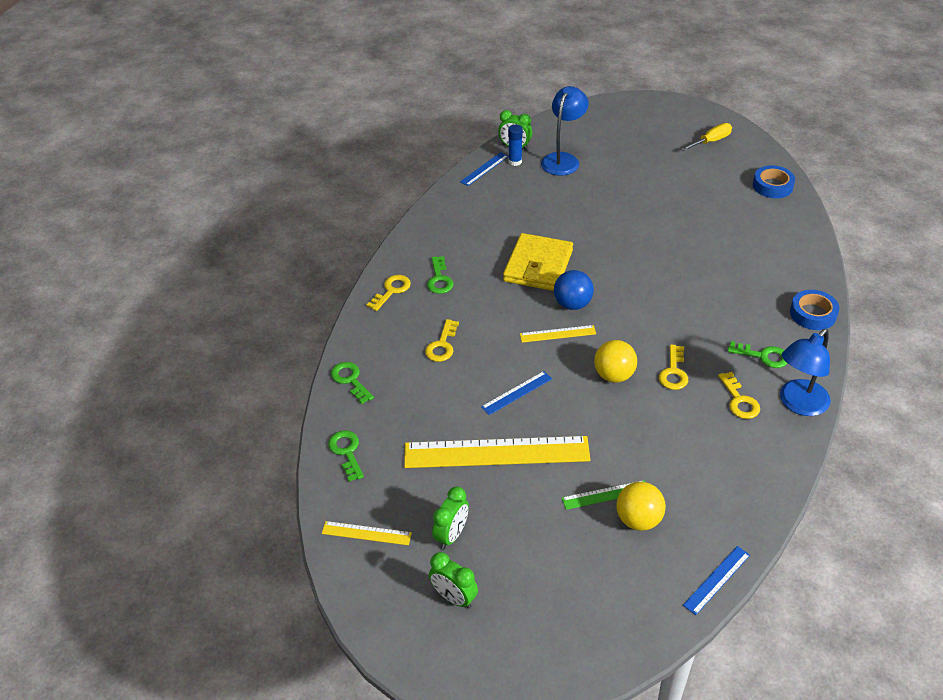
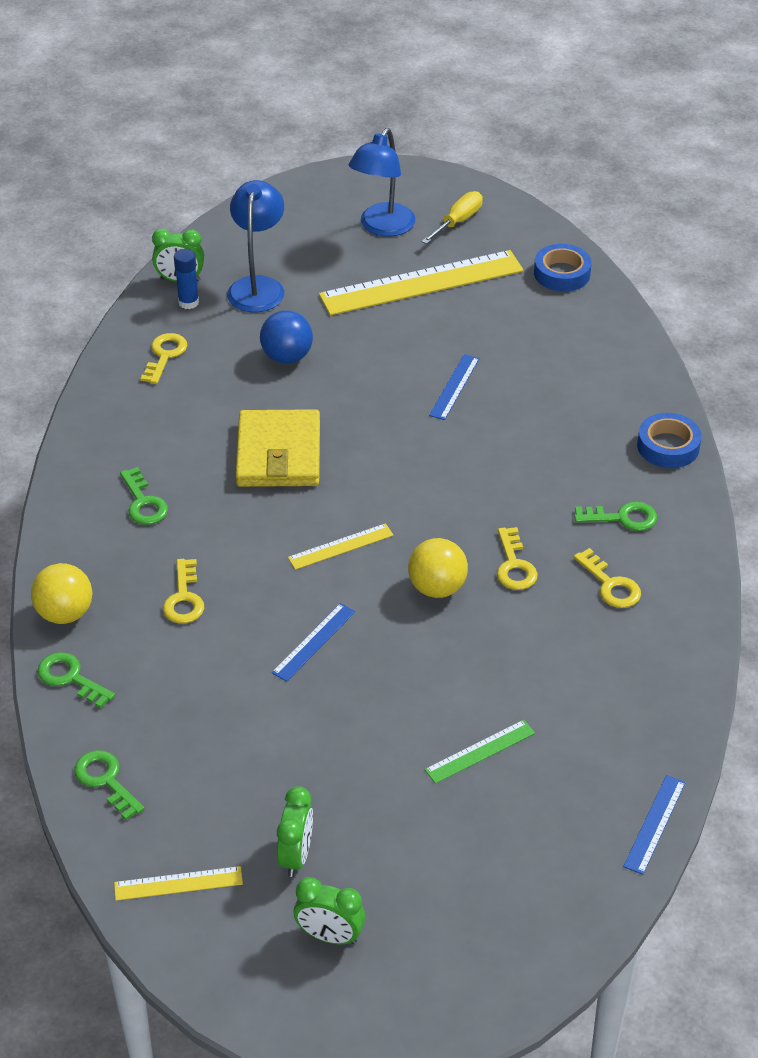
camera: 20 degrees left, 0 degrees up
yellow key [366,275,411,311] -> yellow key moved to [140,333,187,384]
yellow ruler [404,436,590,468] -> yellow ruler moved to [319,250,524,315]
blue ruler [460,152,509,186] -> blue ruler moved to [429,354,480,420]
blue ball [554,270,594,310] -> blue ball moved to [260,311,313,364]
yellow ball [616,482,666,531] -> yellow ball moved to [31,563,92,624]
blue lamp [780,329,831,416] -> blue lamp moved to [349,128,415,237]

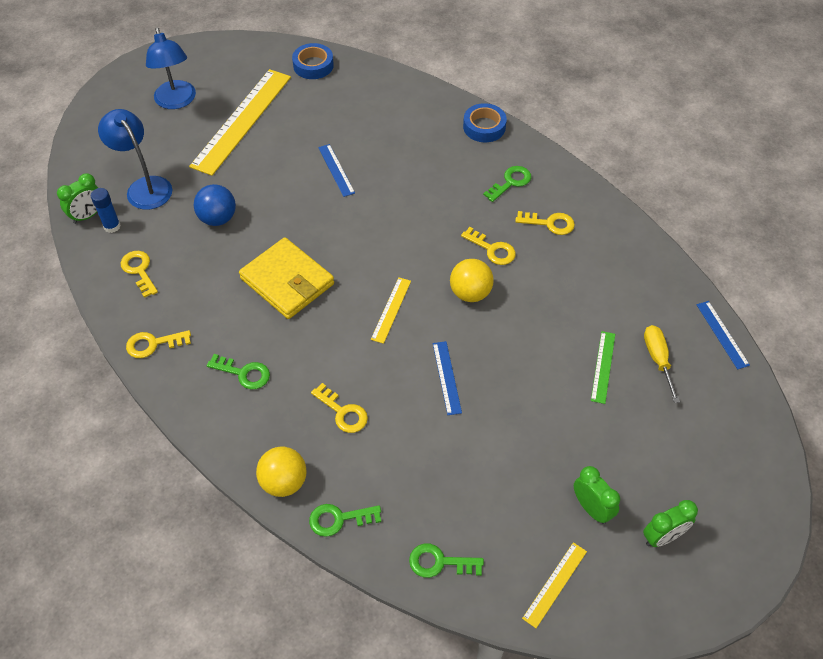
camera: 45 degrees left, 10 degrees up
yellow screwdriver [422,191,483,244] -> yellow screwdriver moved to [644,325,680,403]
none -> yellow key [126,330,191,358]

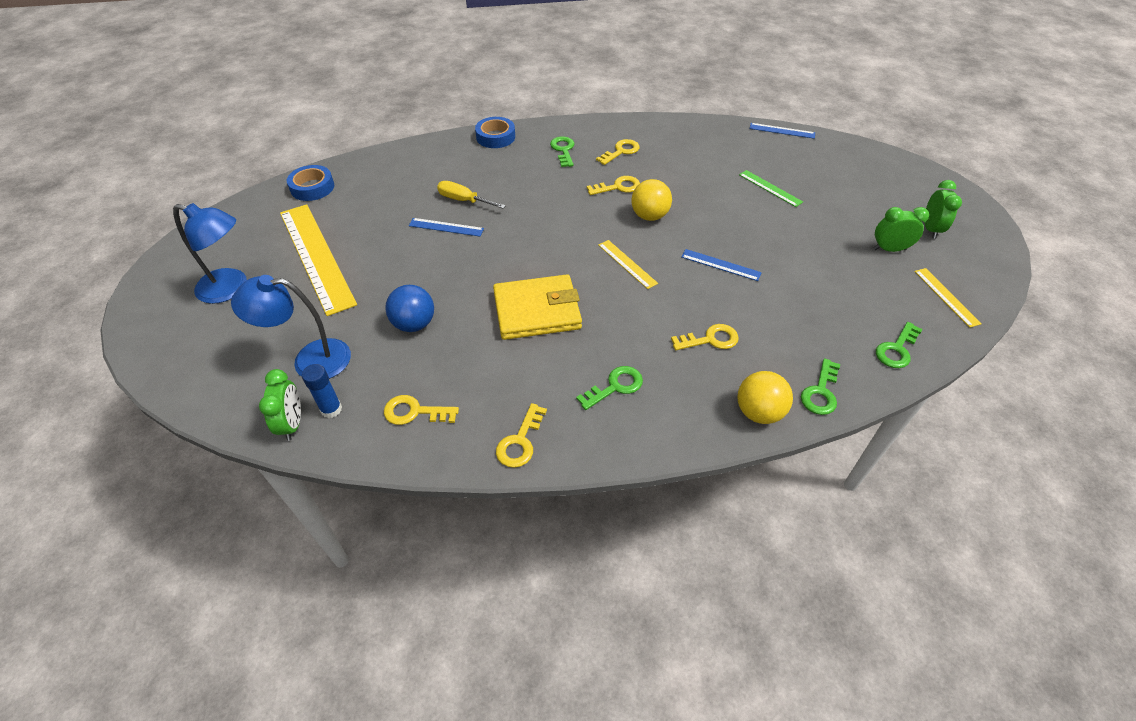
camera: 55 degrees left, 5 degrees down
yellow screwdriver [644,325,680,403] -> yellow screwdriver moved to [437,181,506,209]

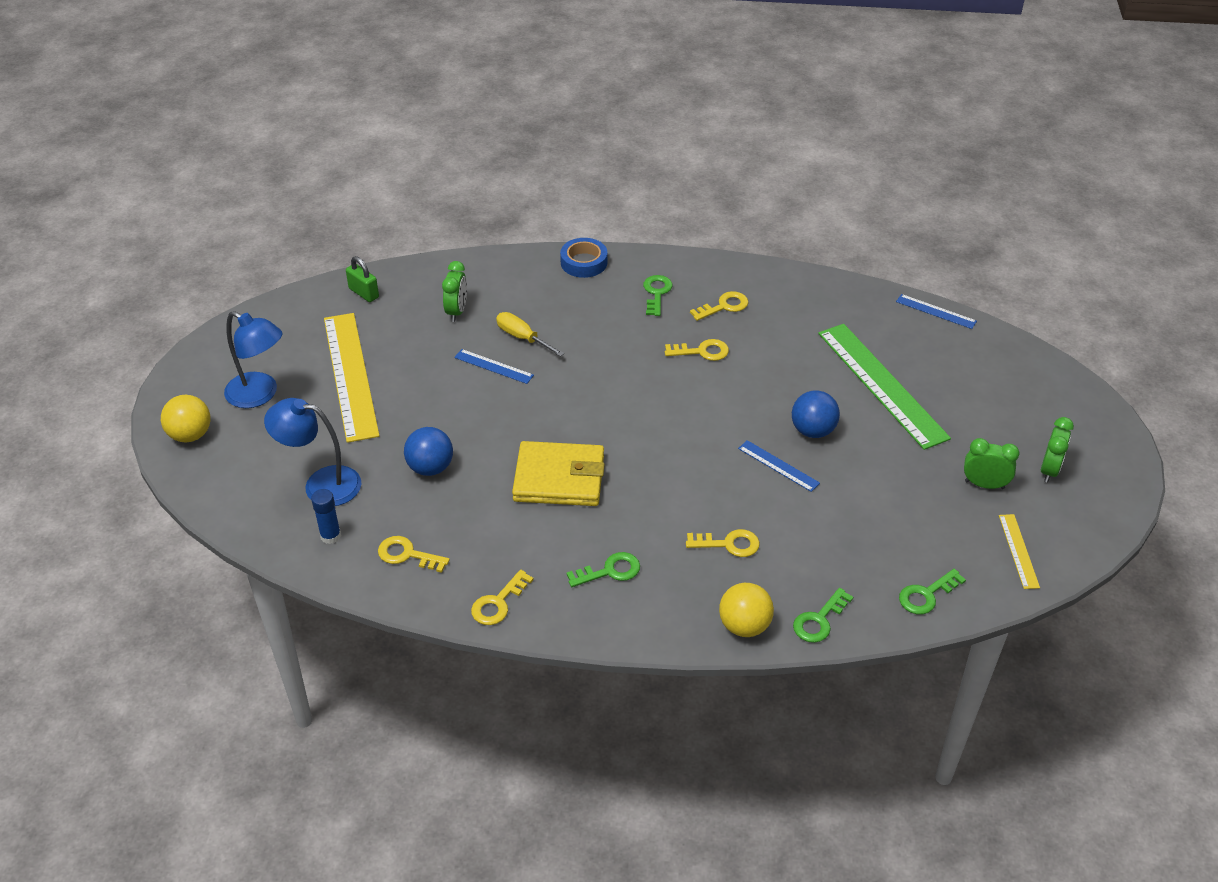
camera: 15 degrees right, 5 degrees down
green clock [259,369,301,441] -> green clock moved to [442,261,467,322]
blue tape [286,165,334,201] -> green padlock [346,256,379,302]
yellow ruler [598,240,658,289] -> none
yellow ball [631,179,672,221] -> yellow ball moved to [161,395,211,443]
green ruler [739,170,803,207] -> green ruler [818,324,951,450], size x2.20
none -> blue ball [792,390,840,438]

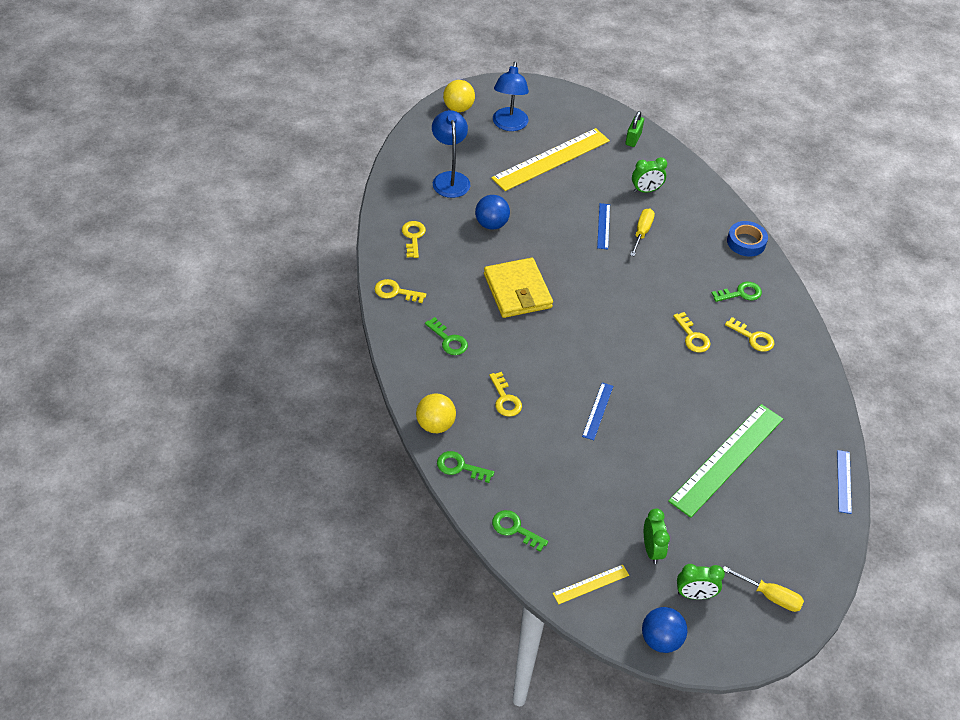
camera: 65 degrees right, 5 degrees up
blue glue stick [311,489,341,544] -> none
blue ball [792,390,840,438] -> blue ball moved to [642,607,687,653]
none -> yellow screwdriver [723,566,804,612]

